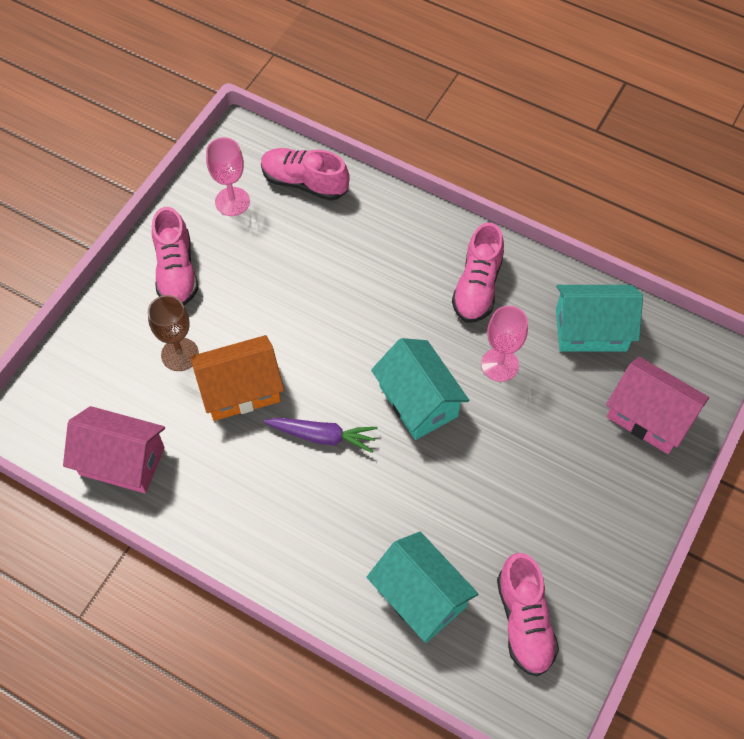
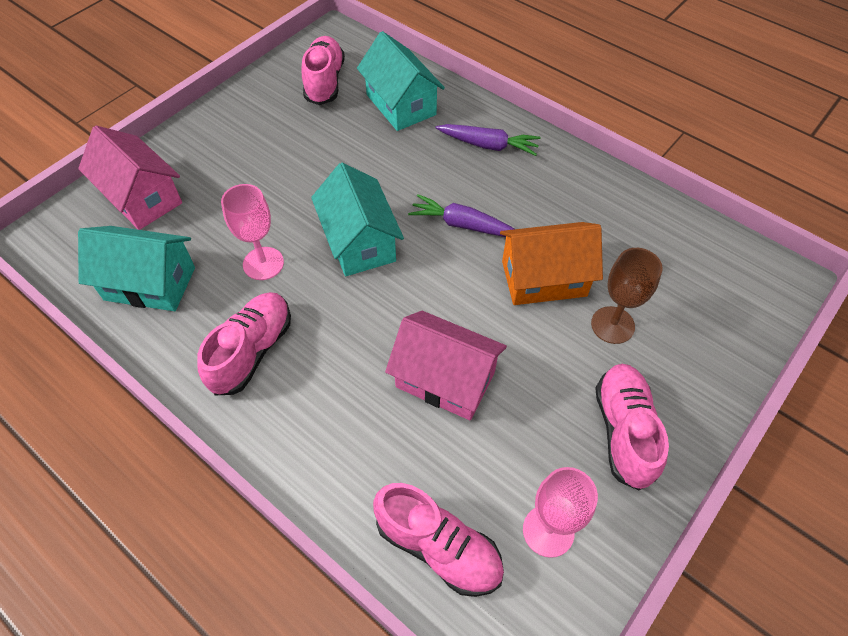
camera: 170 degrees left, 5 degrees down
pink house [63,406,165,493] -> pink house moved to [385,311,507,421]
none -> purple carrot [436,124,541,156]

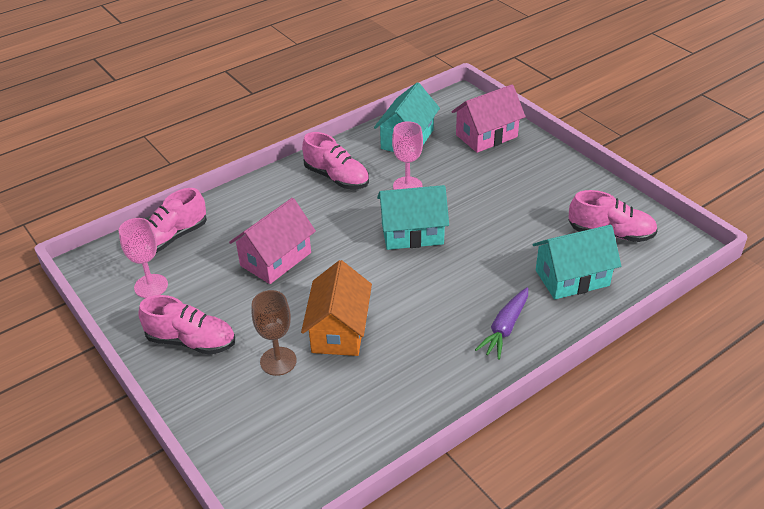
camera: 105 degrees right, 15 degrees down
purple carrot [408,194,514,237] -> none

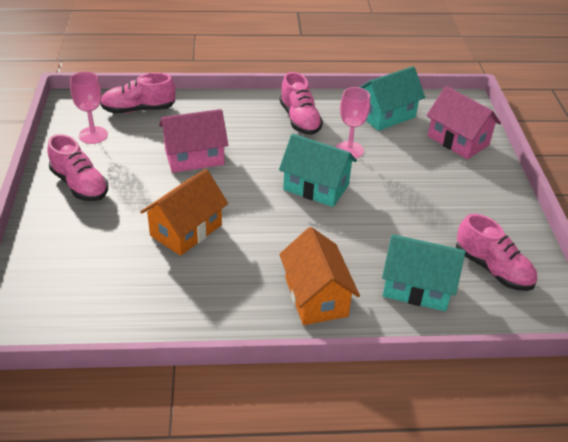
camera: 30 degrees right, 0 degrees up
brown goblet [252,290,297,376] -> none
pink house [451,84,526,153] -> pink house turned 45 degrees clockwise [426,86,501,159]
purple carrot [475,287,528,360] -> orange house [279,227,360,325]

